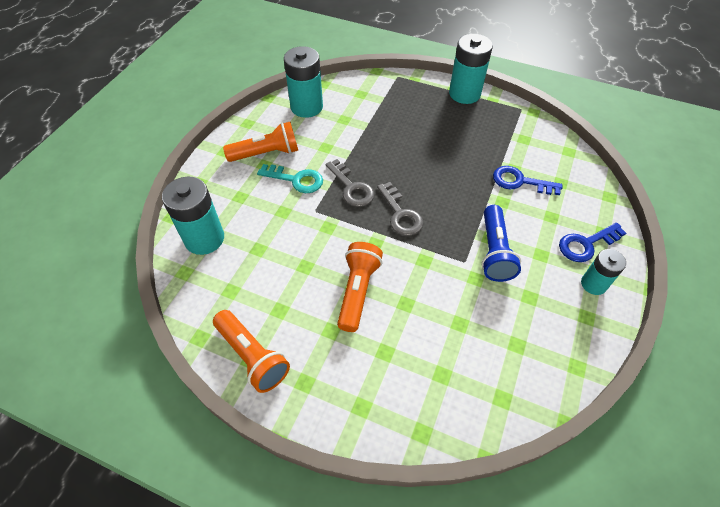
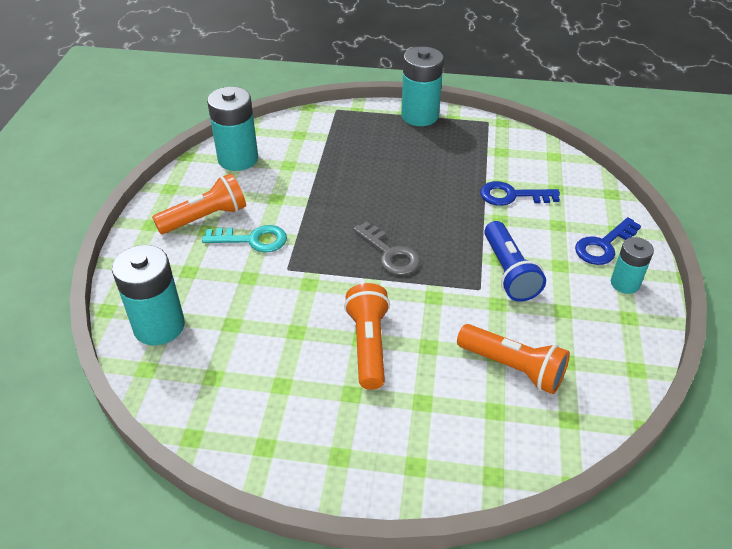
camera: 15 degrees left, 10 degrees down
orange flashlight [213,310,290,393] -> orange flashlight moved to [457,324,570,394]
grey key [326,159,374,207] -> none

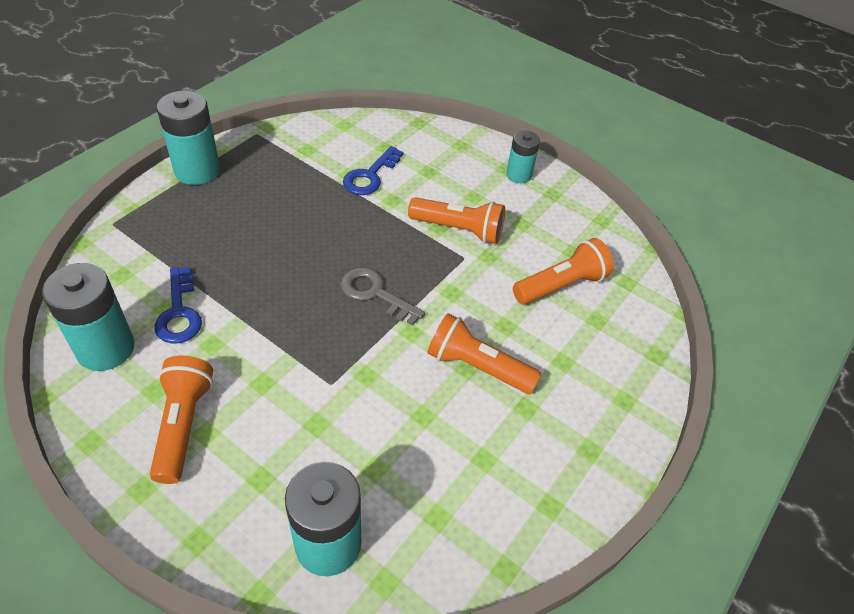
camera: 65 degrees left, 5 degrees up
turquoise key [202,225,287,252] -> none
grey key [353,221,420,275] -> grey key turned 135 degrees counterclockwise [341,267,425,326]
blue flashlight [484,221,546,302] -> orange flashlight [408,197,505,244]
blue key [575,217,641,265] -> blue key moved to [154,267,202,344]

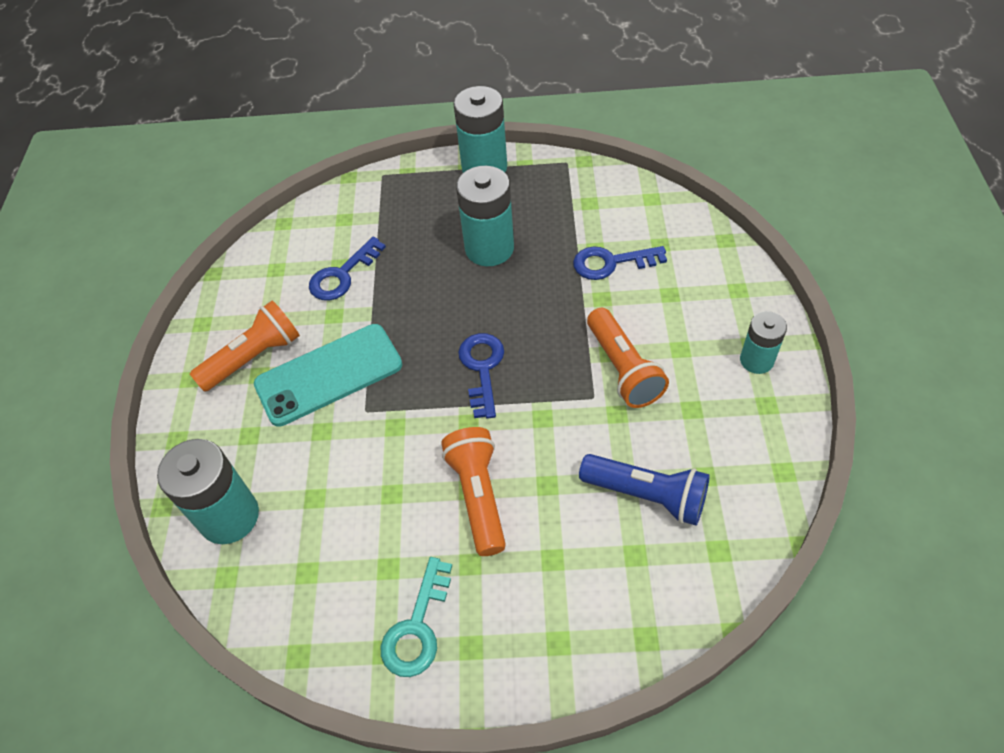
camera: 60 degrees right, 5 degrees up
turquoise battery [42,263,135,371] -> turquoise battery moved to [456,166,514,266]
grey key [341,267,425,326] -> blue key [458,333,504,419]
orange flashlight [513,238,614,305] -> blue flashlight [579,454,710,526]
none -> turquoise phone [254,324,402,427]
none -> turquoise key [381,557,452,677]

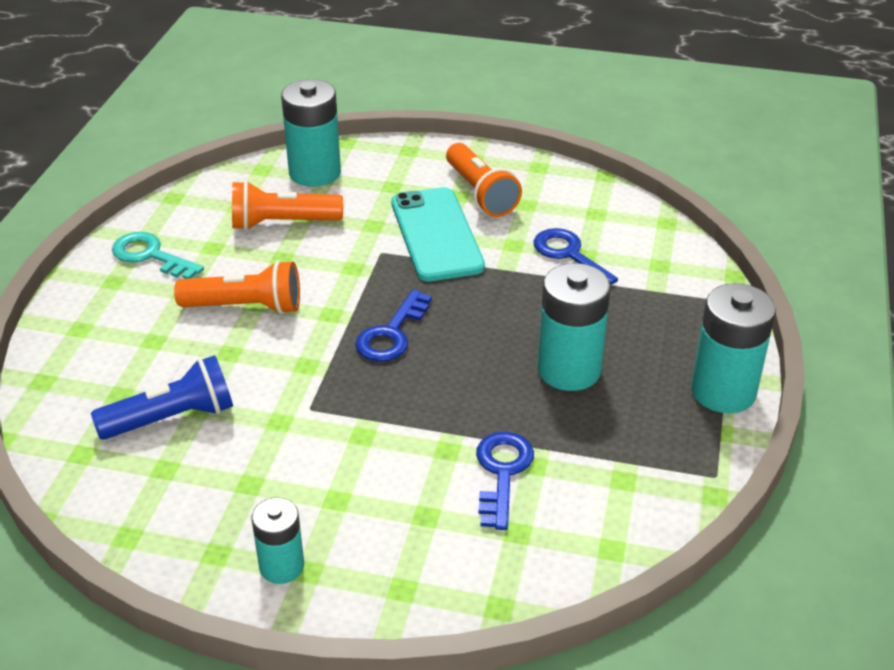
camera: 100 degrees right, 15 degrees down
blue key [458,333,504,419] -> blue key turned 105 degrees clockwise [355,290,432,362]
blue flashlight [579,454,710,526] -> blue flashlight turned 150 degrees counterclockwise [91,355,233,440]
orange flashlight [587,308,669,408] -> orange flashlight moved to [232,181,343,231]

